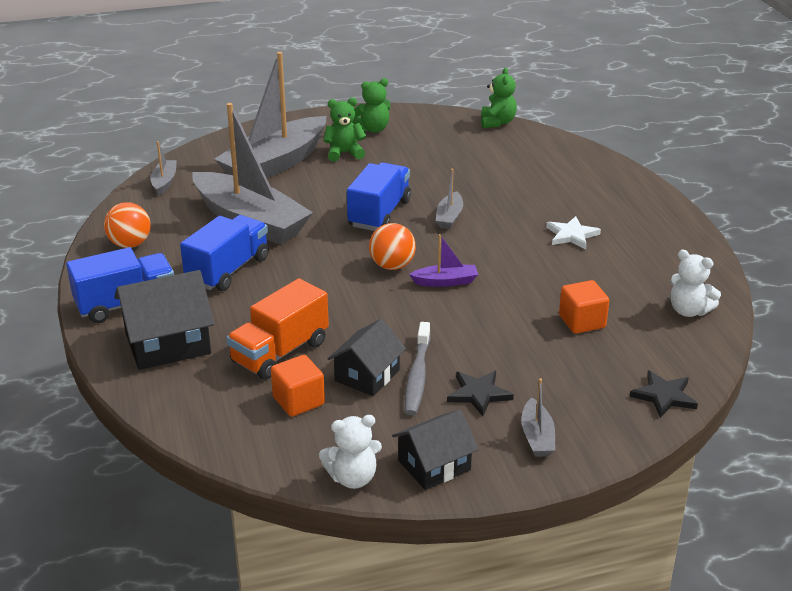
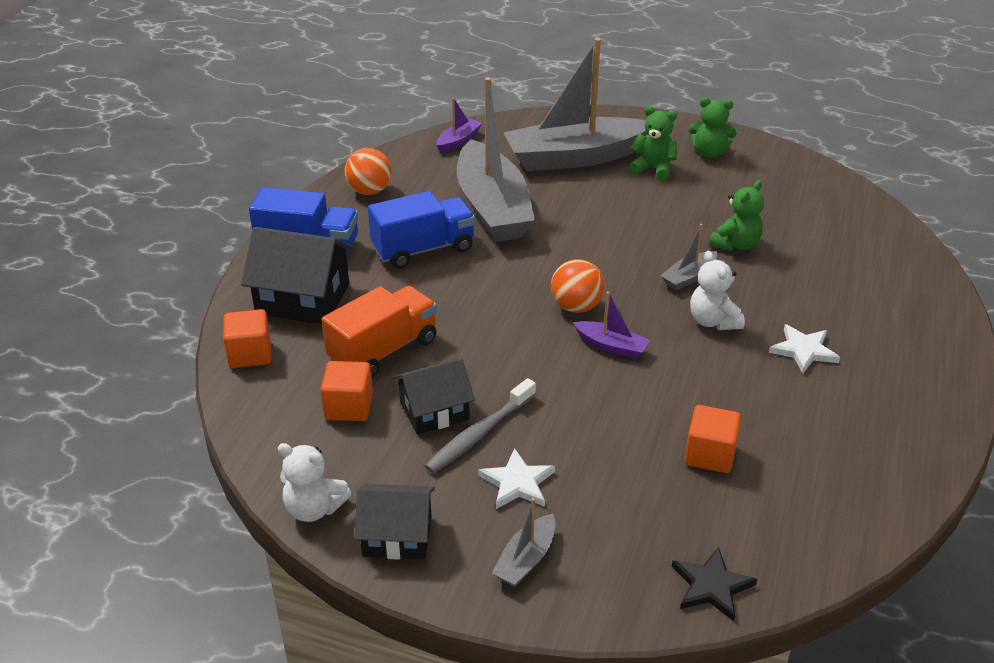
camera: 35 degrees right, 5 degrees up
grey boat [150,141,177,195] -> purple boat [436,98,482,153]
orange truck [226,278,329,379] -> orange truck turned 150 degrees clockwise [321,286,437,378]
blue truck [347,163,411,231] -> none
black star [447,371,514,416] -> white star [478,448,555,509]
green teddy bear [481,68,517,128] -> green teddy bear moved to [709,180,764,251]
white teddy bear [670,250,721,317] -> white teddy bear moved to [690,251,745,330]
none -> orange cube [223,309,271,368]

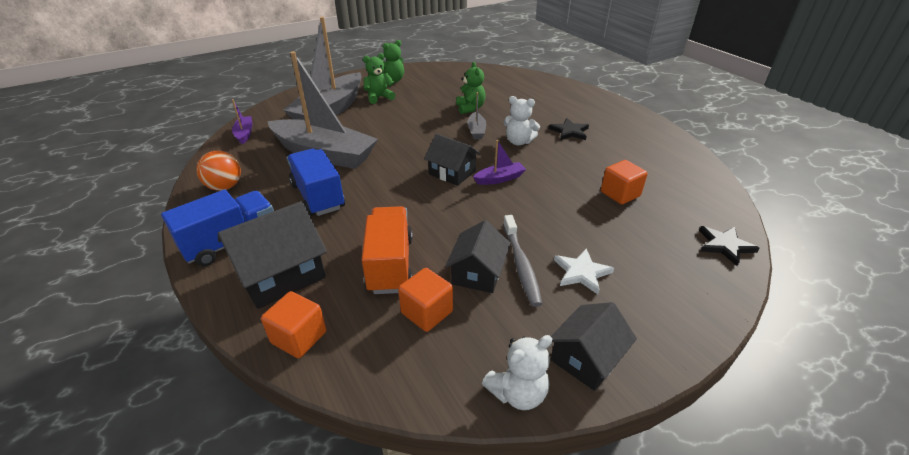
camera: 50 degrees left, 0 degrees up
blue truck [368,191,475,269] -> blue truck turned 45 degrees counterclockwise [287,149,345,216]
grey boat [492,498,556,587] -> none
orange ball [551,259,605,313] -> black house [424,134,480,186]
white star [769,324,840,373] -> black star [549,118,589,140]

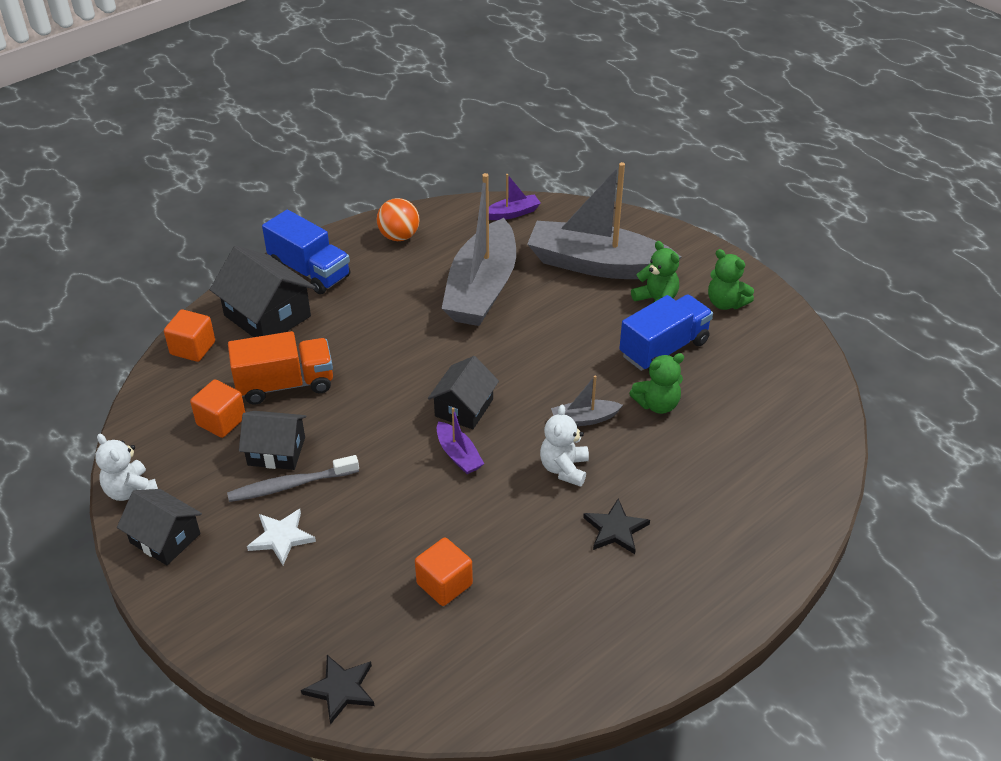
camera: 80 degrees right, 5 degrees up
blue truck [287,149,345,216] -> blue truck moved to [619,295,713,371]

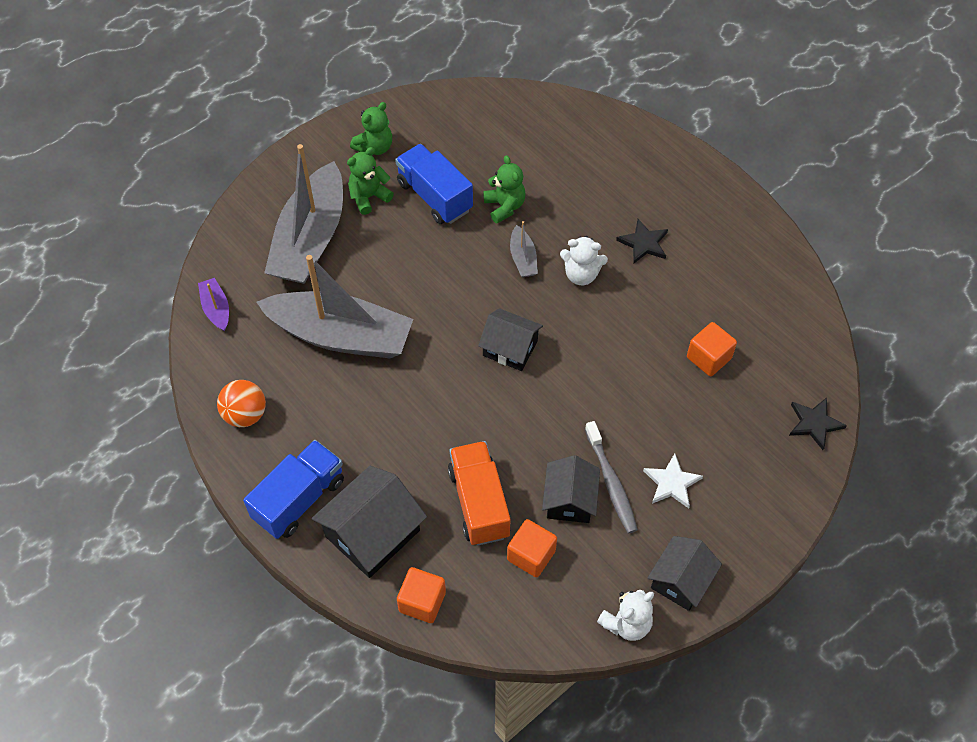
camera: 90 degrees left, 15 degrees up
purple boat [437,407,484,474] -> none

